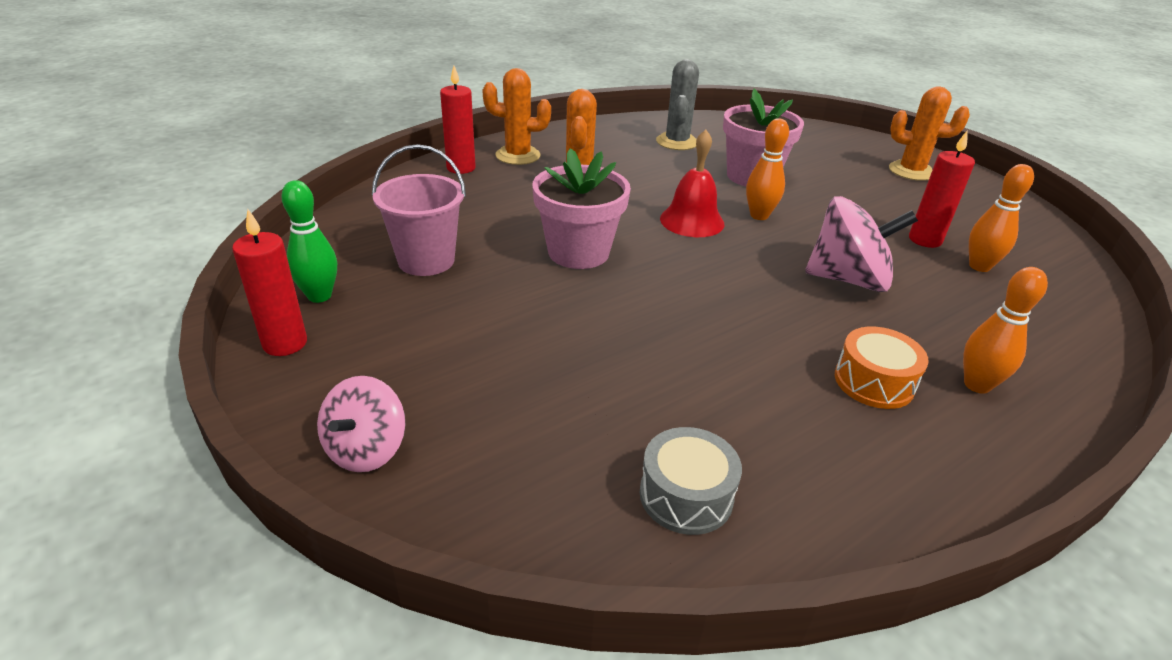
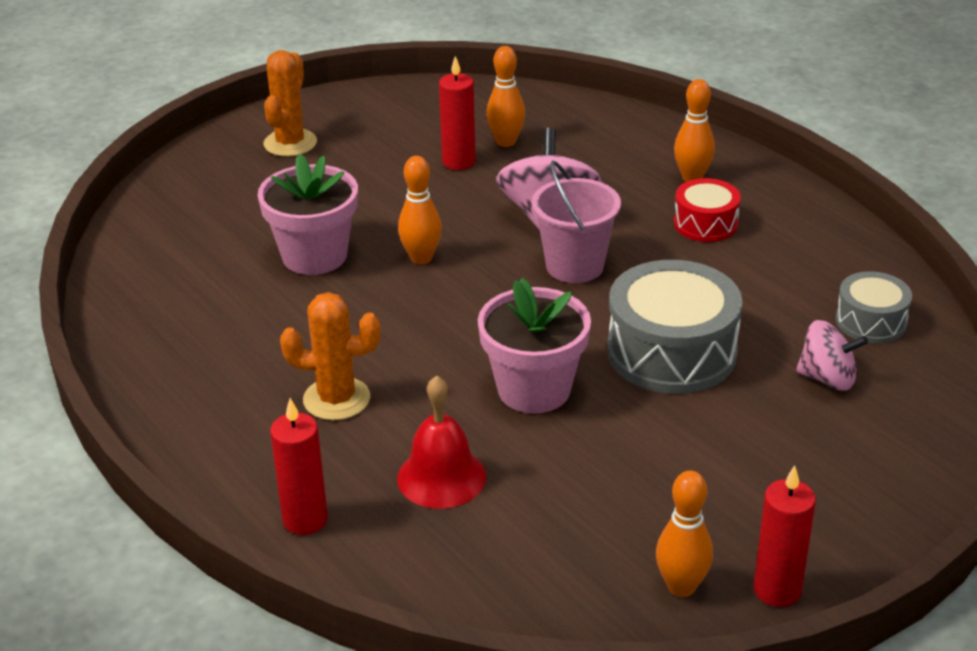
camera: 90 degrees left, 0 degrees up
green bowling pin [281,180,337,303] -> orange bowling pin [656,471,713,597]
pink spinning top [317,376,405,472] -> pink spinning top moved to [796,320,868,391]
pink bucket [372,144,466,276] -> pink bucket moved to [532,161,621,283]
orange cactus [482,68,551,165] -> none
grey cactus [656,59,699,150] -> none
red bell [660,130,724,237] -> red bell moved to [397,375,486,509]
orange drum [835,327,929,409] -> red drum [674,178,741,242]
none -> grey drum [607,260,743,394]

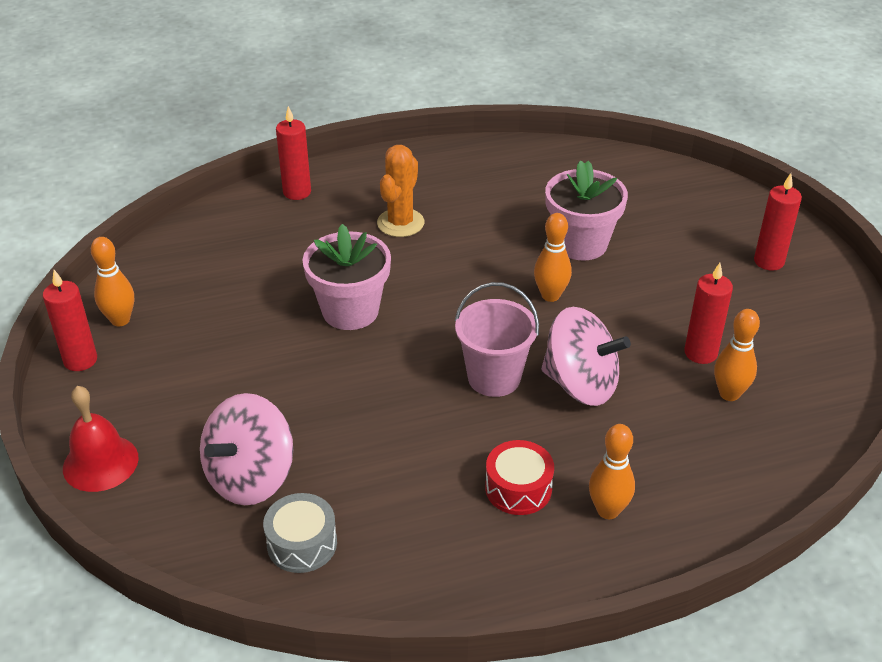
camera: 110 degrees right, 5 degrees up
orange cactus [264,50,317,157] -> red candle [754,173,802,271]
red bell [397,375,486,509] -> red bell moved to [63,386,139,492]
grey drum [607,260,743,394] -> none
pink spinning top [796,320,868,391] -> pink spinning top [200,393,293,505], size x1.59

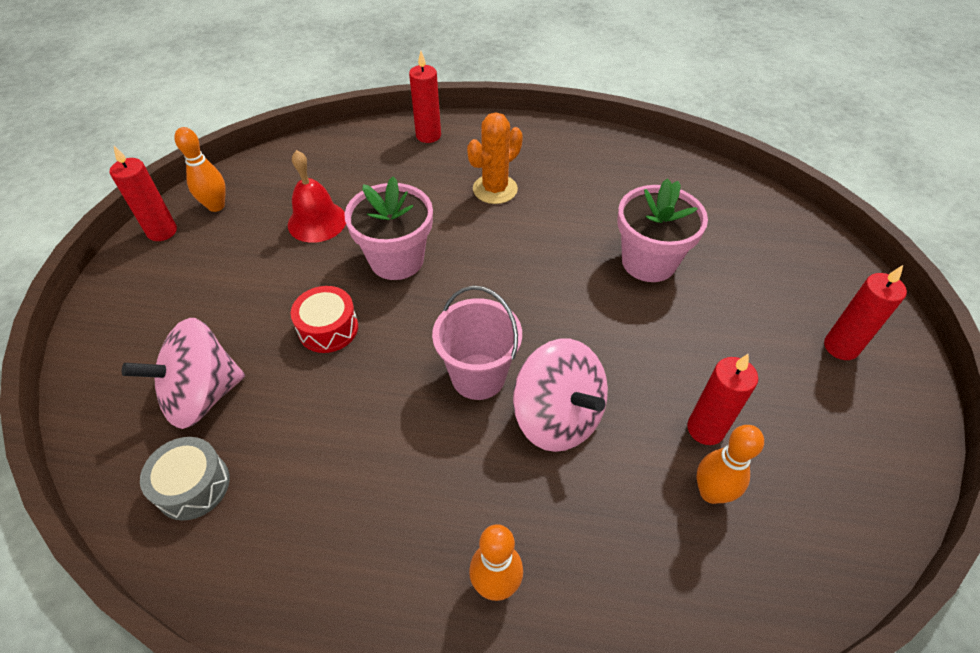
camera: 25 degrees right, 10 degrees up
red bell [63,386,139,492] -> red bell moved to [288,150,346,243]
red drum [485,440,554,515] -> red drum moved to [291,286,358,353]
orange bowling pin [534,213,572,302] -> none

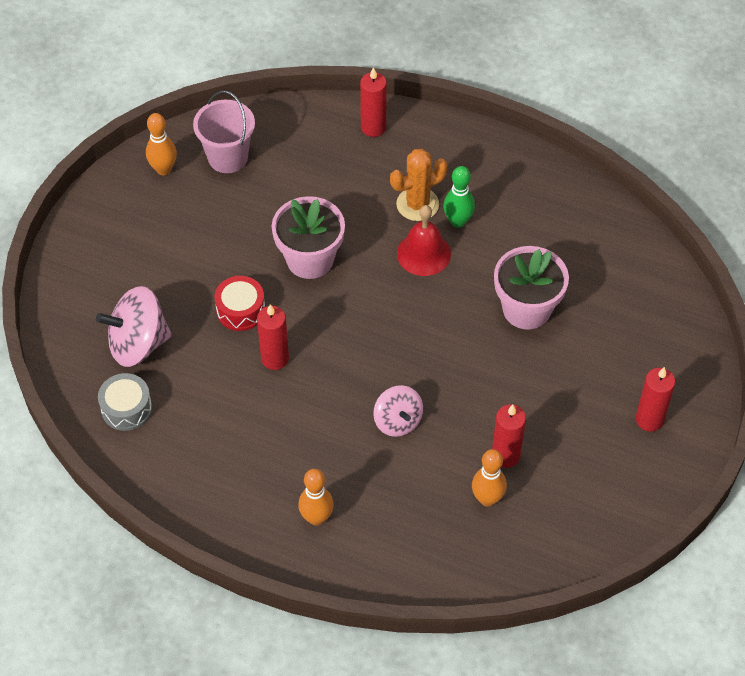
camera: 15 degrees right, 5 degrees up
red candle [110,146,177,241] -> red candle moved to [257,305,289,370]
red bell [288,150,346,243] -> red bell moved to [397,205,451,276]
pink bucket [432,286,522,400] -> pink bucket moved to [193,91,255,173]
pink spinning top [513,339,608,452] -> pink spinning top [374,385,423,437], size x0.63
none -> green bowling pin [443,166,475,228]

